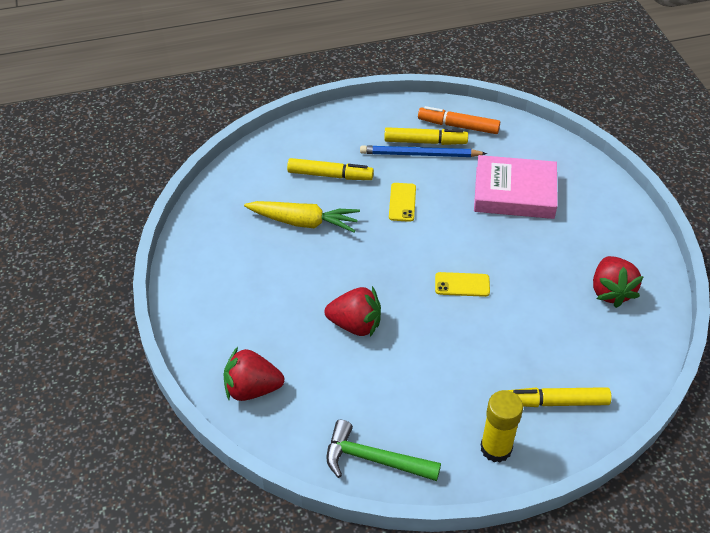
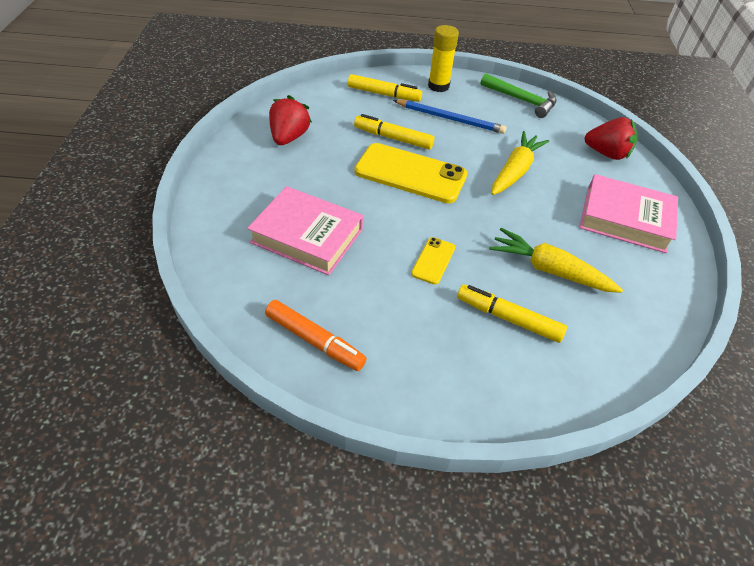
camera: 165 degrees left, 0 degrees up
red strawberry [324,286,381,337] -> yellow carrot [491,131,549,195]
blue pencil [360,145,487,157] -> blue pencil moved to [393,100,506,134]
yellow marker [384,127,468,145] -> yellow marker moved to [354,114,435,150]
yellow phone [435,272,490,297] -> yellow phone [354,143,467,203], size x2.11
none -> pink book [579,174,678,253]

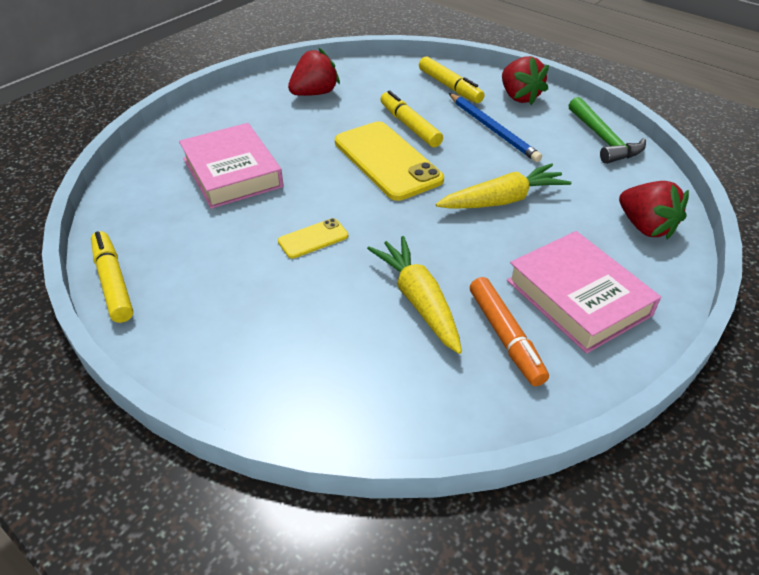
camera: 40 degrees right, 5 degrees down
orange marker [265,300,367,371] -> orange marker moved to [470,277,549,386]
yellow glue stick [428,25,459,92] -> red strawberry [502,56,549,105]
yellow marker [457,284,567,343] -> yellow marker moved to [91,231,133,323]

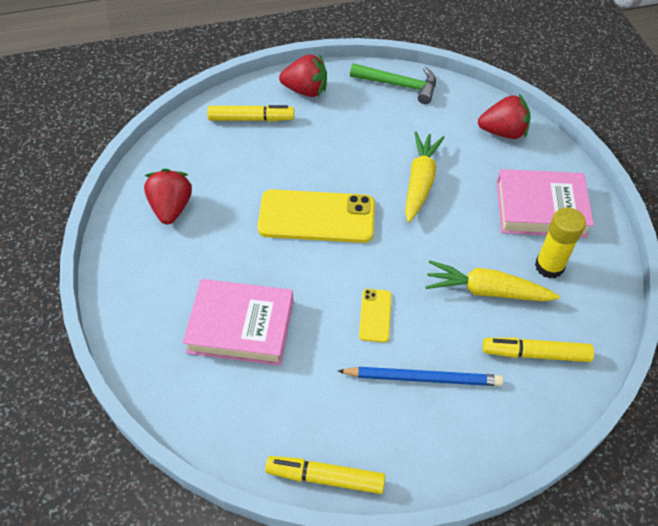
camera: 55 degrees left, 10 degrees up
yellow marker [380,91,443,147] -> yellow marker moved to [483,338,594,362]
blue pencil [449,93,542,162] -> blue pencil moved to [338,367,503,386]
orange marker [470,277,549,386] -> yellow glue stick [535,207,586,278]

